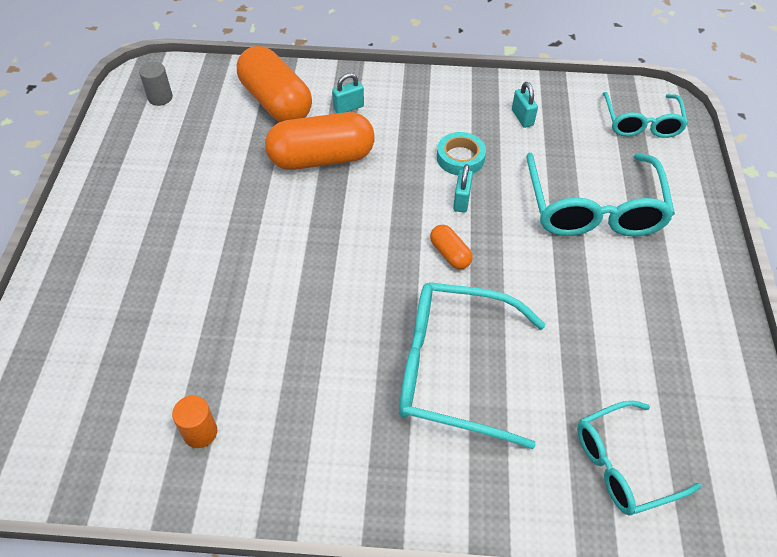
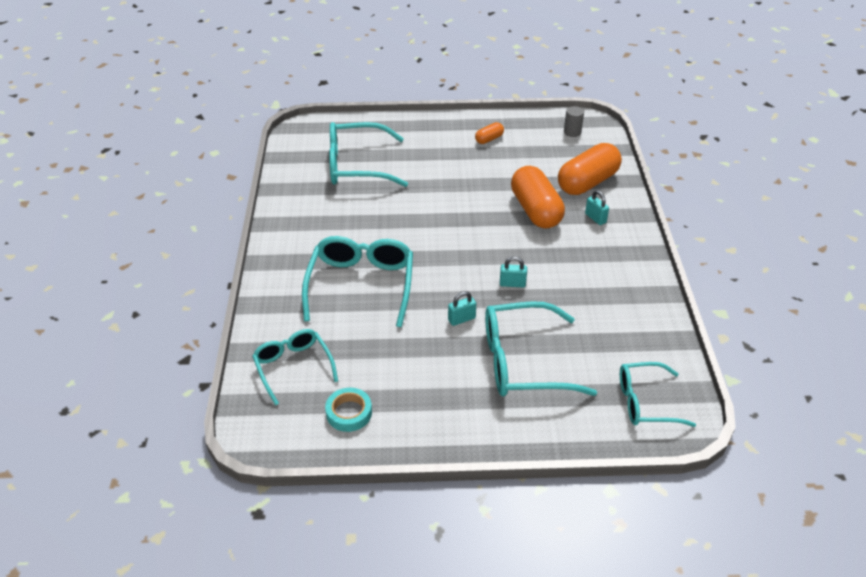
camera: 85 degrees right, 10 degrees down
orange cylinder [172,396,217,448] -> none
orange capsule [430,225,473,269] -> orange capsule moved to [475,122,504,144]
turquoise tape [437,132,486,175] -> turquoise tape moved to [325,388,372,432]
turquoise padlock [512,82,538,128] -> turquoise padlock moved to [448,291,476,326]
none -> turquoise glasses [329,122,408,187]

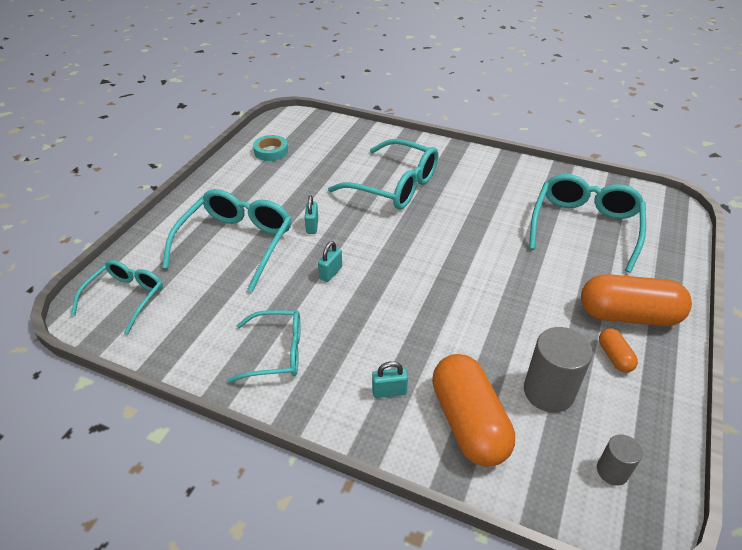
camera: 115 degrees right, 0 degrees up
turquoise glasses [252,329,338,406] -> turquoise glasses moved to [227,310,301,383]
orange capsule [511,166,565,229] -> orange capsule moved to [581,274,692,326]
none -> grey cylinder [524,327,593,413]

